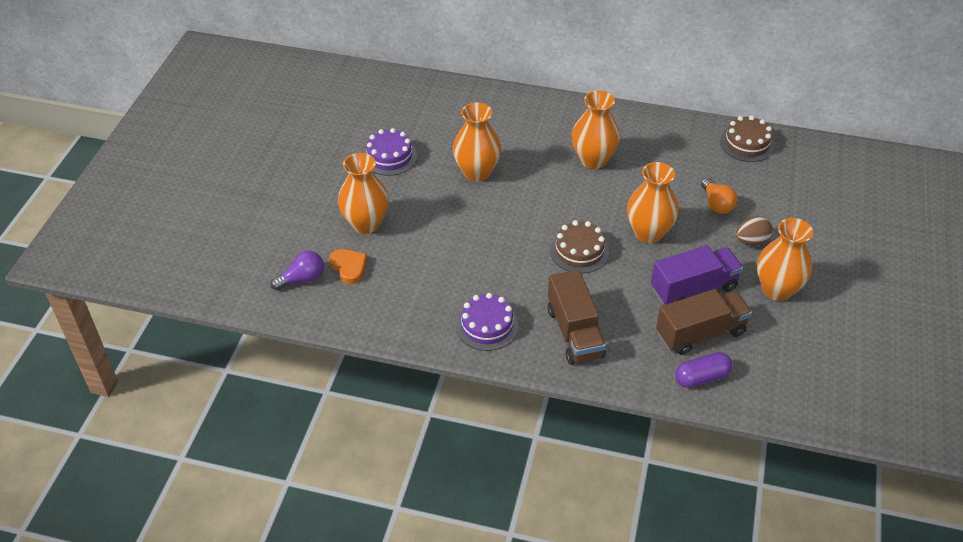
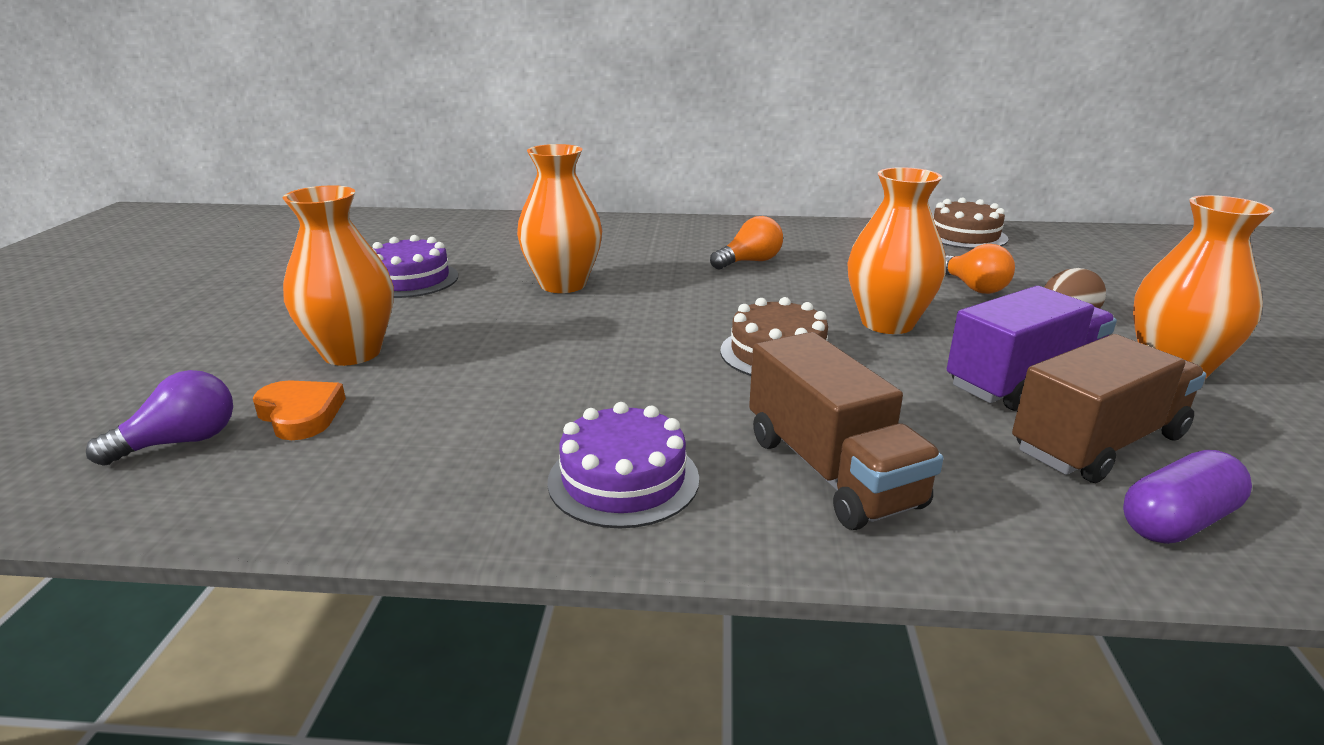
camera: 10 degrees left, 20 degrees down
orange vase [572,90,620,169] -> orange light bulb [710,216,783,269]

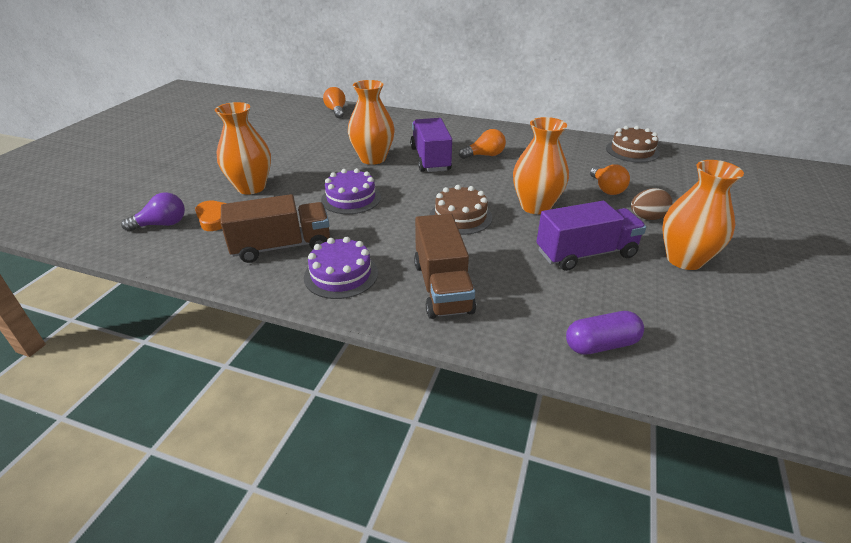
camera: 15 degrees right, 10 degrees up
purple cake [373,235,458,298] -> purple cake moved to [321,168,381,214]
brown truck [1012,334,1206,483] -> brown truck moved to [220,194,330,263]
none -> orange light bulb [323,87,346,118]
none -> purple truck [410,118,452,172]

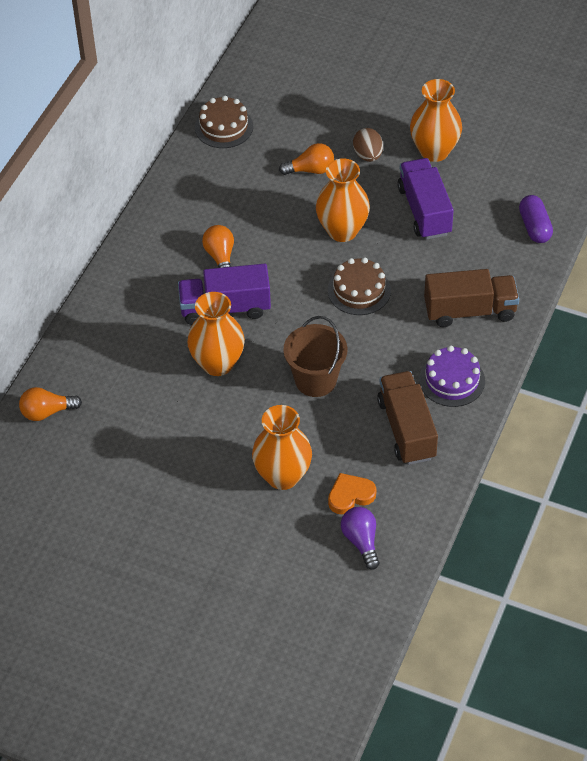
camera: 85 degrees left, 15 degrees up
purple cake [321,168,381,214] -> brown bucket [283,316,348,397]

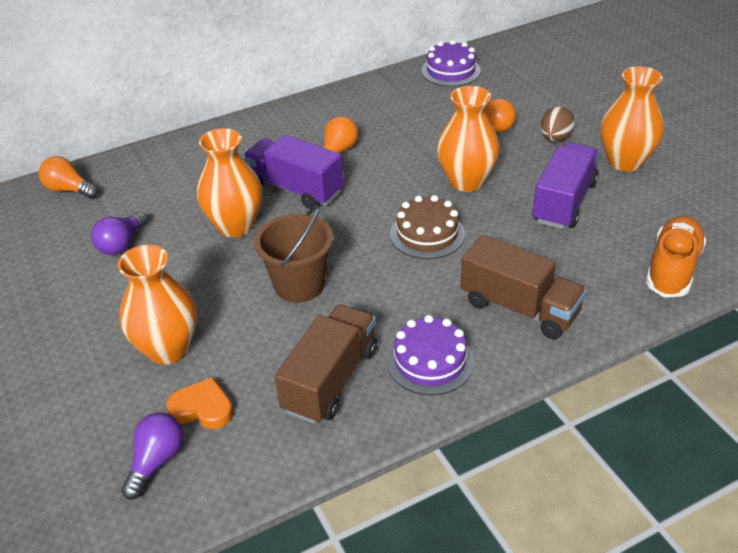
camera: 40 degrees right, 10 degrees down
brown cake [195,96,253,148] -> purple cake [421,40,481,87]
purple capsule [519,195,553,243] -> orange shoe [646,216,706,298]
none -> purple light bulb [91,212,148,255]

